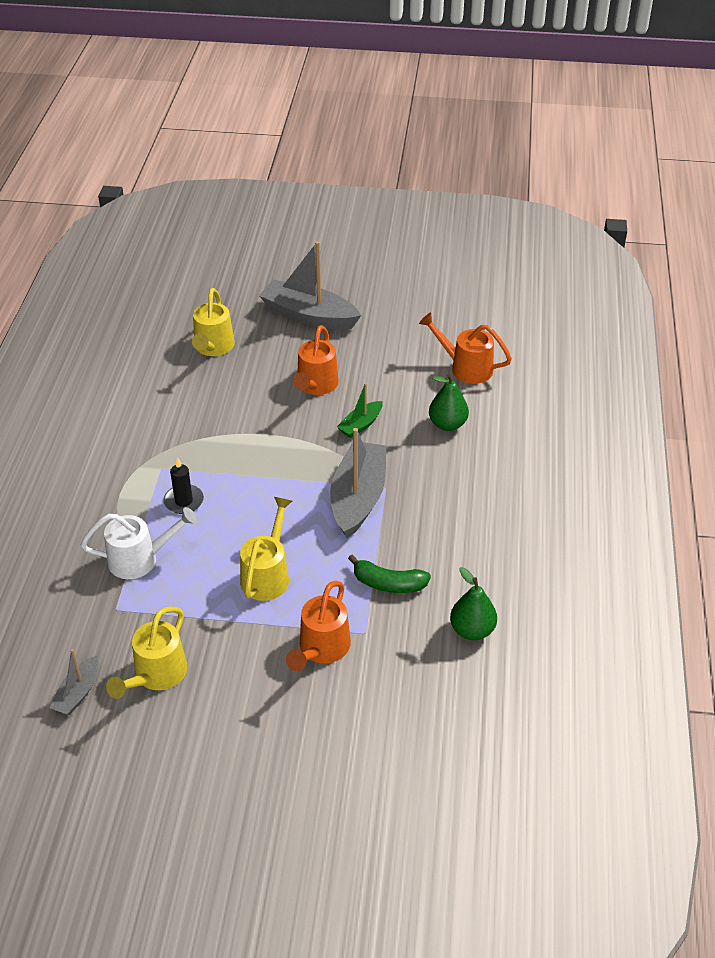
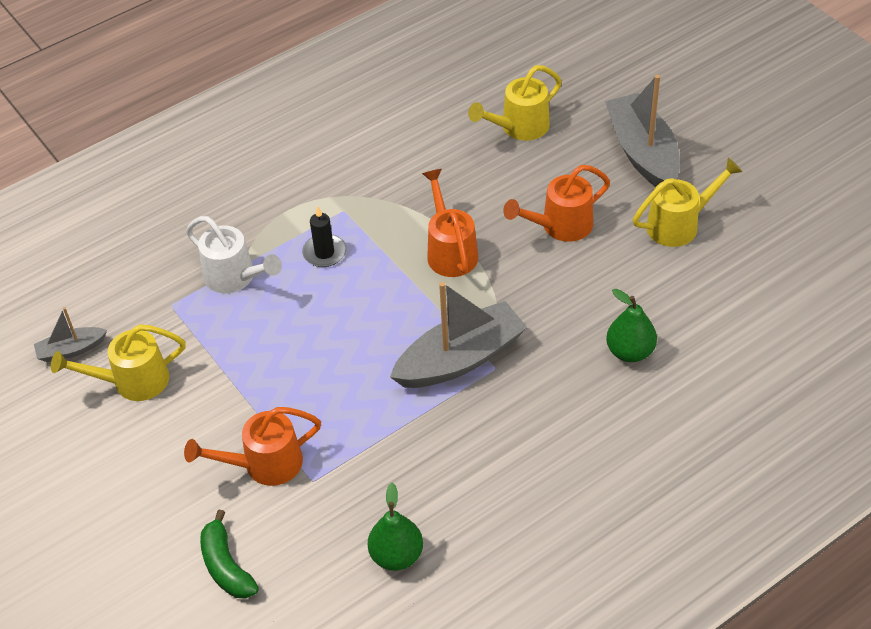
camera: 50 degrees right, 5 degrees up
yellow watering can [240,497,292,601] -> yellow watering can moved to [633,158,743,247]
green boat [337,383,383,438] -> none
green banana [348,555,431,593] -> green banana moved to [200,510,259,599]
orange watering can [419,312,512,384] -> orange watering can moved to [422,169,478,277]

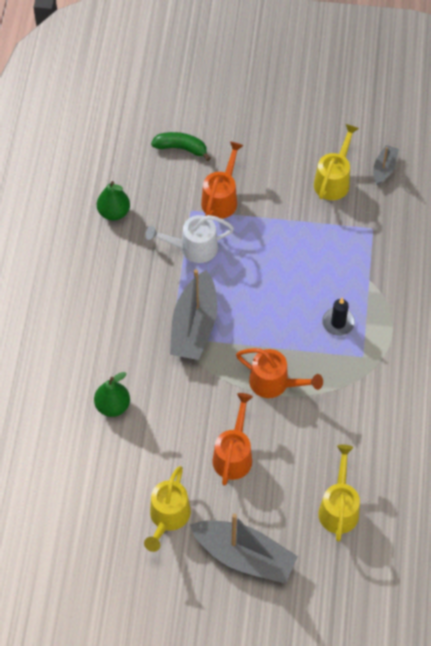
camera: 130 degrees right, 10 degrees up
white watering can [186,216,282,293] -> white watering can moved to [145,215,234,263]

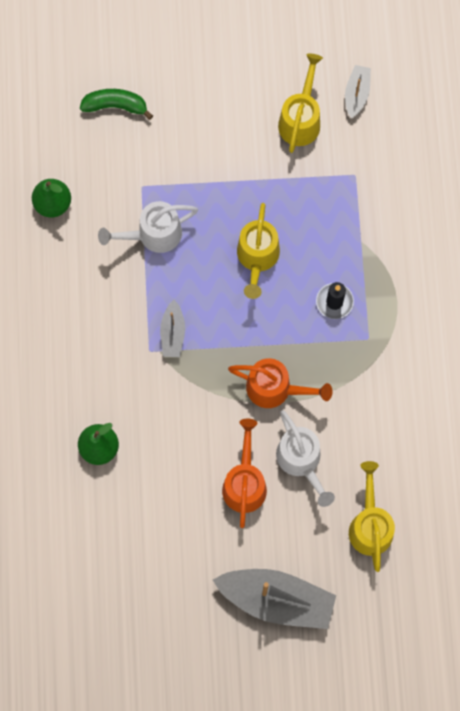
camera: 10 degrees left, 15 degrees up
yellow watering can [144,466,191,552] -> yellow watering can moved to [237,203,280,299]
grey boat [170,269,218,360] -> grey boat [160,300,185,357], size x0.51
orange watering can [201,141,244,219] -> none
none -> white watering can [276,410,335,507]

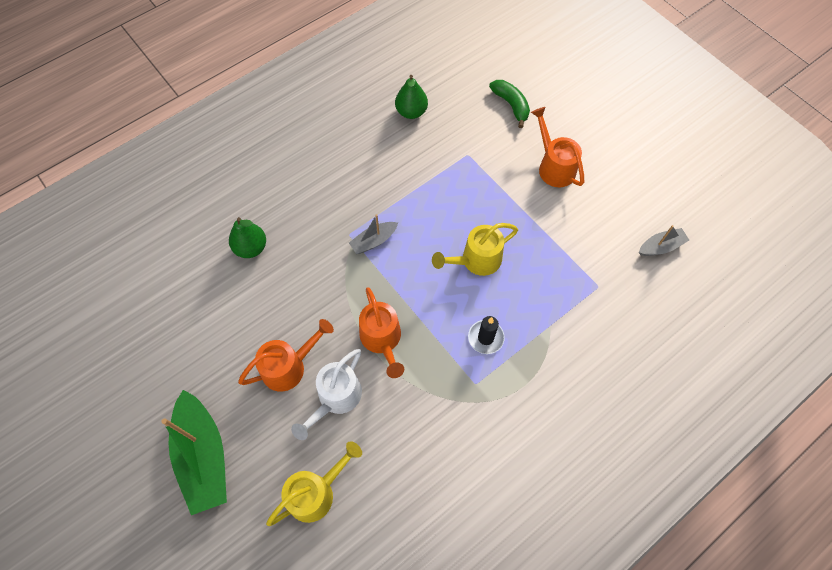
camera: 55 degrees right, 10 degrees down
white watering can [98,201,198,253] -> none
grey boat [213,569,336,629] -> green boat [161,390,227,515]
yellow watering can [278,53,323,153] -> none
none -> orange watering can [531,107,584,187]

